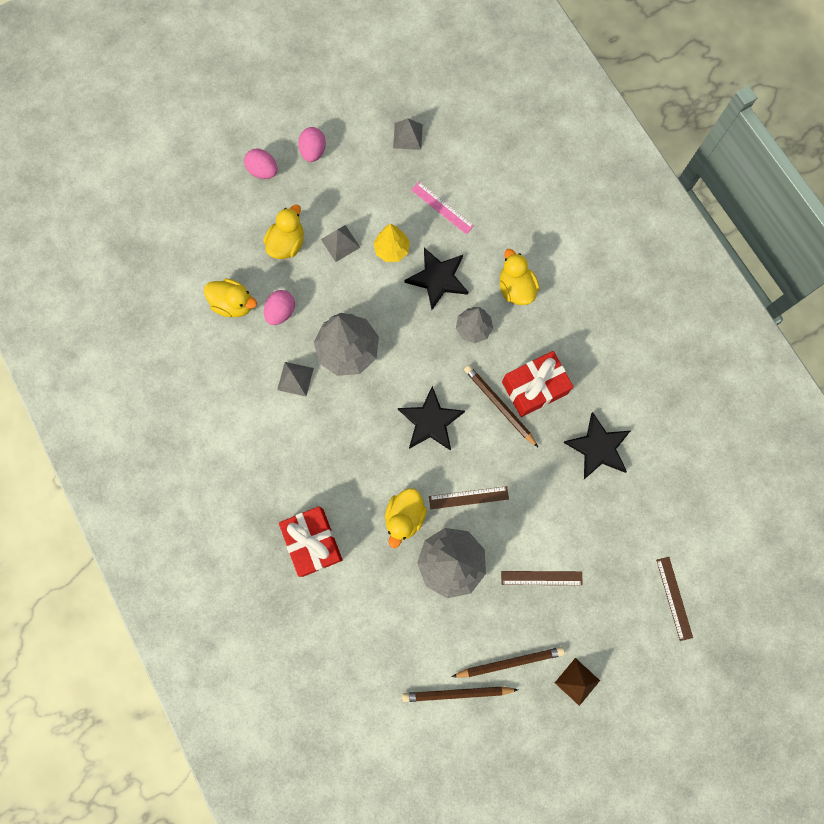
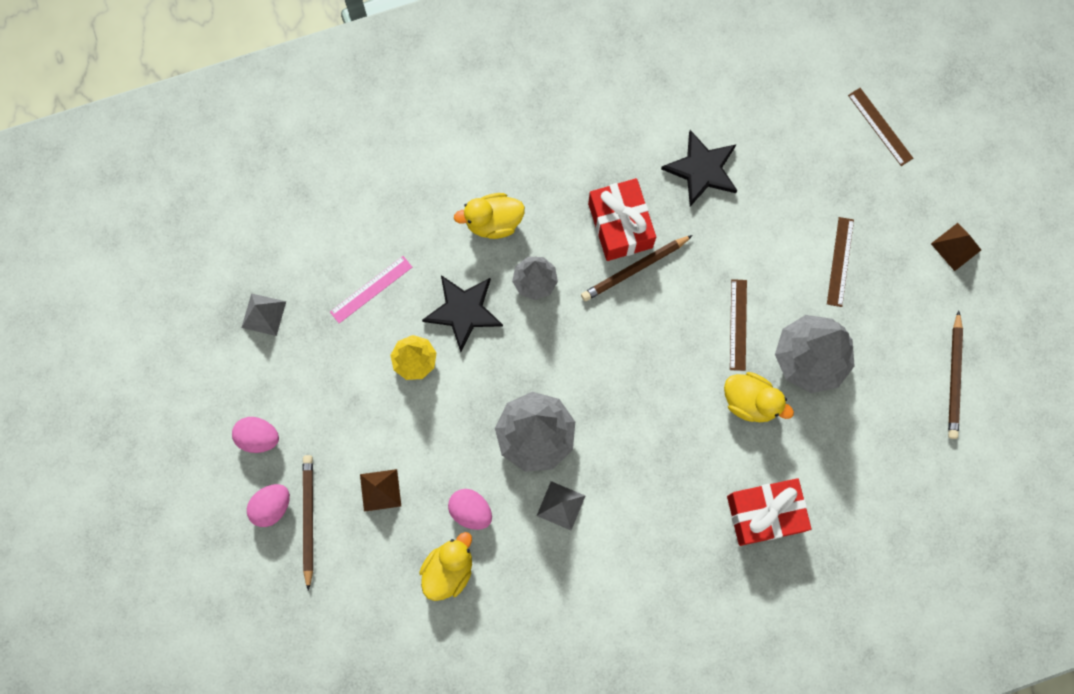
camera: 80 degrees left, 0 degrees up
yellow duck [264,204,304,259] -> brown pyramid [360,469,401,512]
grey pyramid [321,225,360,262] -> none
black star [398,386,465,451] -> none
brown pencil [452,647,565,677] -> brown pencil moved to [303,455,313,591]
brown ruler [656,557,693,641] -> brown ruler turned 60 degrees clockwise [848,88,913,166]

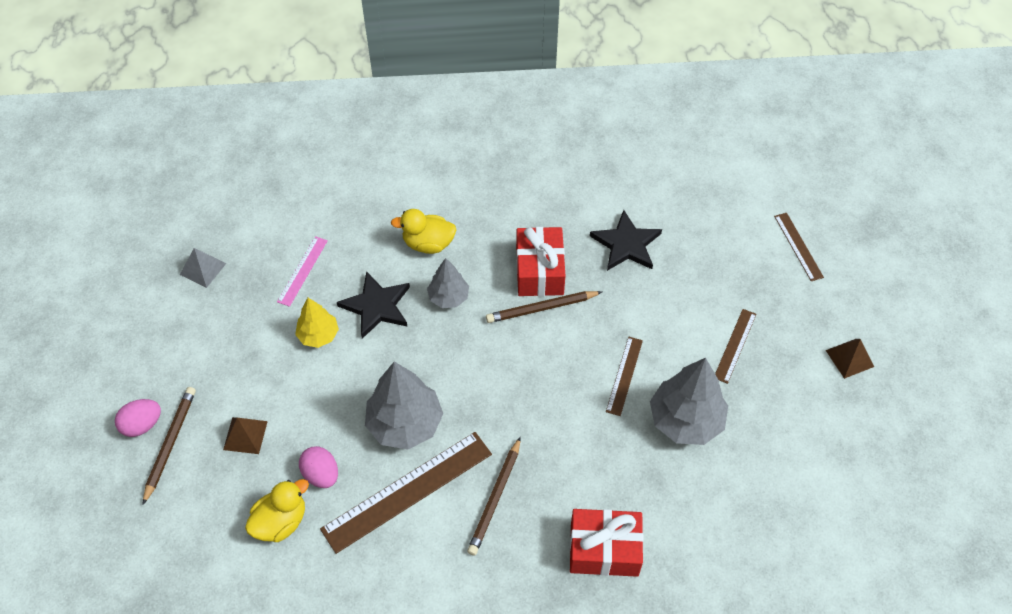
camera: 15 degrees right, 20 degrees down
pink egg [232,417,279,453] -> none
pink ruler [330,256,412,323] -> pink ruler turned 45 degrees counterclockwise [277,236,328,307]
grey pyramid [537,481,585,530] -> brown ruler [320,432,492,554]
yellow duck [724,372,794,422] -> none
brown pencil [948,310,963,439] -> brown pencil moved to [467,437,521,556]

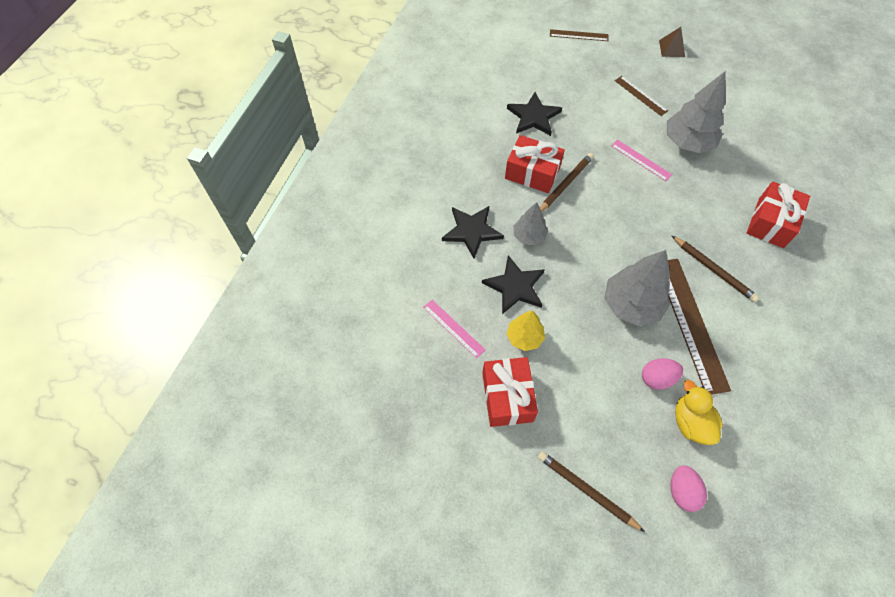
camera: 65 degrees left, 5 degrees up
pink egg [115,399,161,437] -> pink egg moved to [671,465,707,512]
grey pyramid [180,248,226,288] -> none
brown pyramid [223,417,268,454] -> none
yellow duck [391,209,456,254] -> black star [442,206,504,258]
brown pencil [486,291,602,323] -> brown pencil turned 150 degrees counterclockwise [540,153,594,212]
brown ruler [606,337,643,416] -> pink ruler [611,139,672,181]
none -> red gift [482,357,538,427]

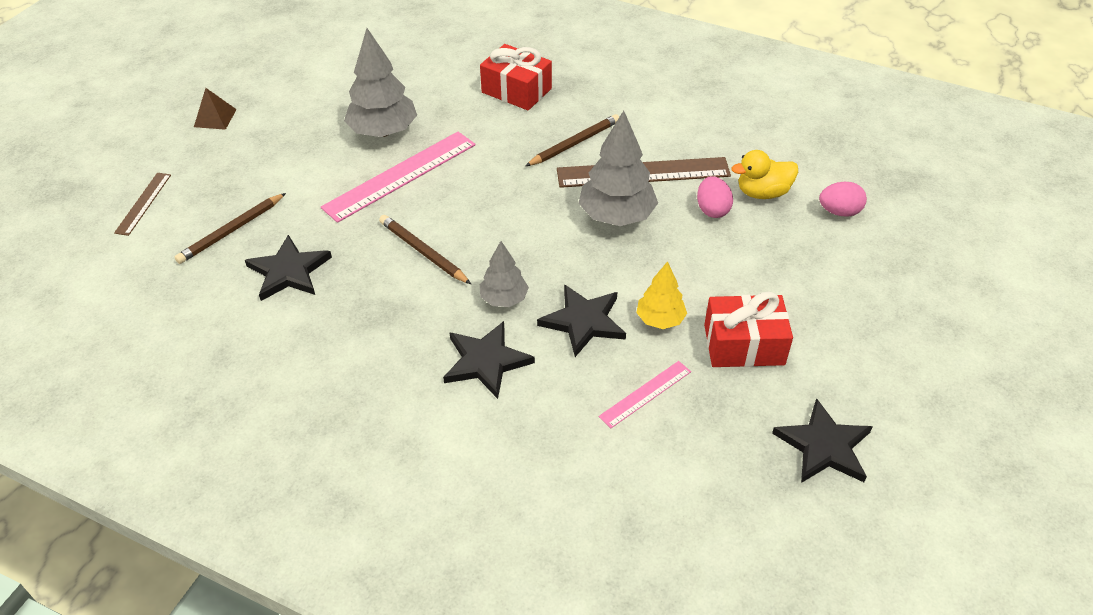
camera: 85 degrees left, 15 degrees down
red gift [505,135,565,193] -> none
brown pencil [538,451,645,532] -> brown pencil moved to [175,193,286,264]
pink ruler [611,139,672,181] -> pink ruler [321,132,476,223], size x1.92
brown ruler [615,76,668,116] -> none
none -> black star [772,398,873,483]

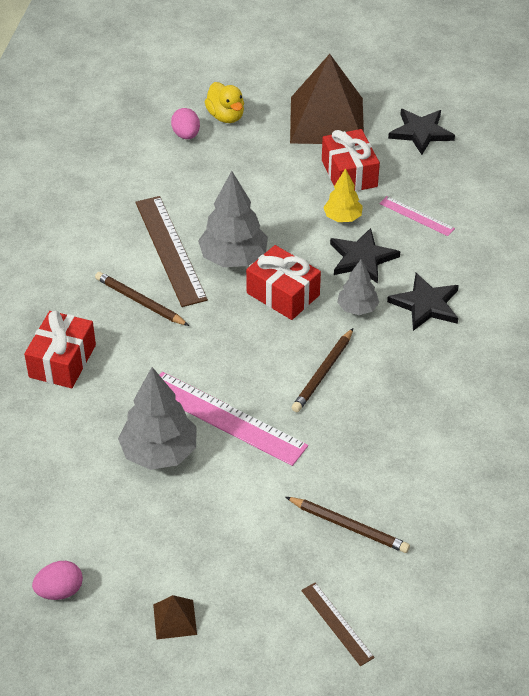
camera: 105 degrees left, 0 degrees up
brown ruler [114,173,171,236] -> brown ruler turned 60 degrees clockwise [301,583,375,666]
black star [245,235,332,301] -> none
pink egg [697,176,733,218] -> pink egg moved to [32,561,83,600]
yellow duck [731,150,798,199] -> yellow duck moved to [205,82,244,123]
none -> red gift [246,245,321,320]
none -> brown pyramid [290,54,364,144]

